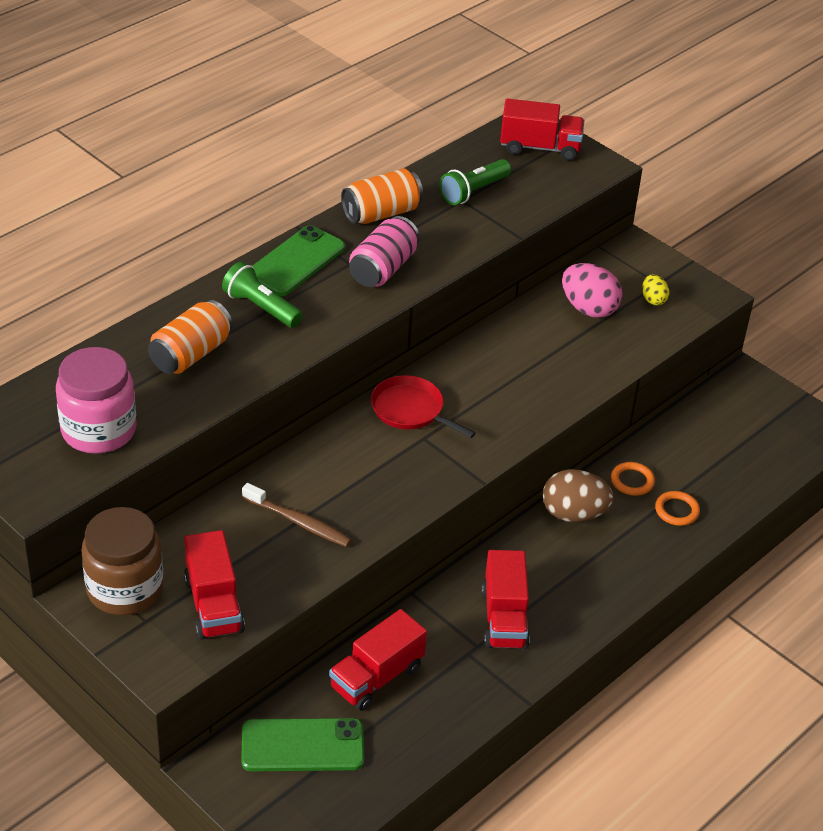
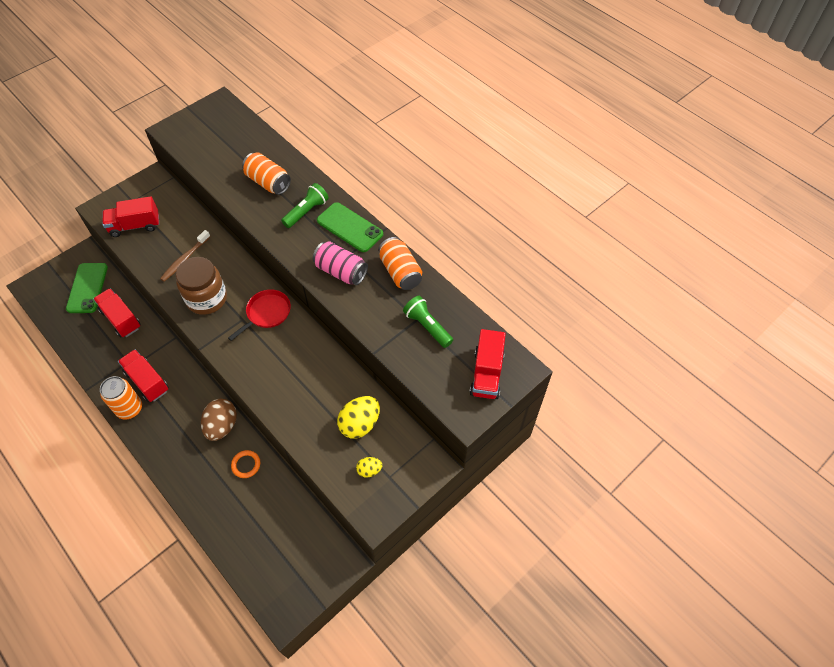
camera: 95 degrees right, 15 degrees up
pink jar [56,347,137,454] -> none
brown jar [81,507,163,615] -> brown jar moved to [176,257,227,315]
red truck [482,550,530,649] -> red truck turned 45 degrees clockwise [118,349,168,402]
pink egg [562,263,623,318] -> yellow egg [337,396,380,439]
orange ring [655,491,700,526] -> none
none -> orange can [100,376,142,420]

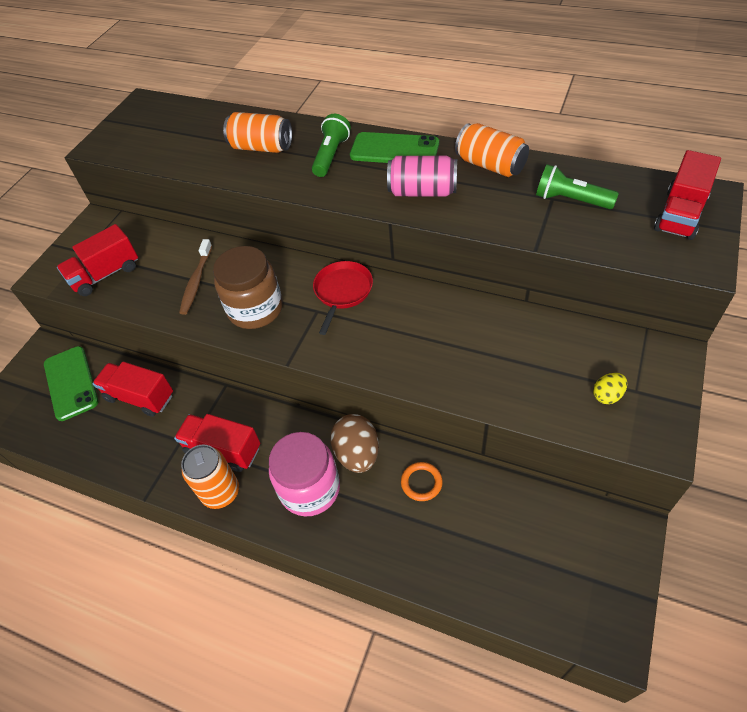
camera: 20 degrees left, 5 degrees down
yellow egg [337,396,380,439] -> none
red truck [470,329,506,399] -> red truck turned 45 degrees clockwise [654,150,721,240]
none -> pink jar [269,432,340,517]

